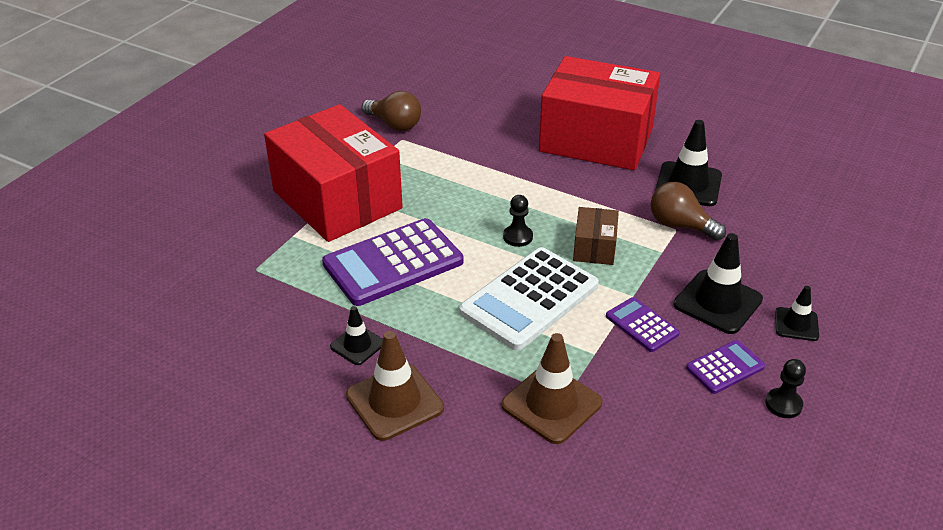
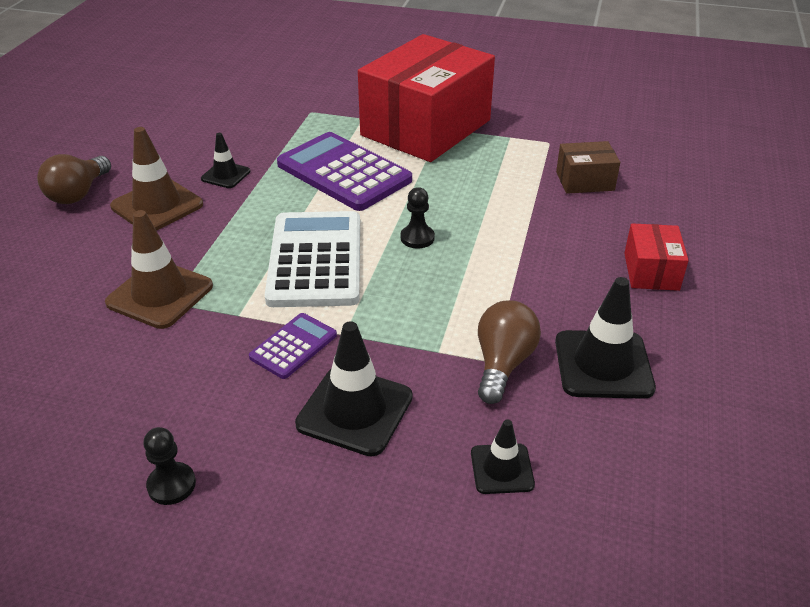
camera: 75 degrees right, 0 degrees up
brown light bulb [361,91,421,131] -> brown light bulb moved to [37,154,111,204]
white calculator [459,247,599,351] -> white calculator turned 60 degrees clockwise [265,211,360,307]
red box [539,56,660,170] -> red box [624,223,689,291], size x0.43
brown box [573,207,619,265] -> brown box moved to [556,141,620,194]
purple calculator [686,340,765,394] -> none
black traffic cone [775,286,819,341] -> black traffic cone moved to [471,419,535,494]

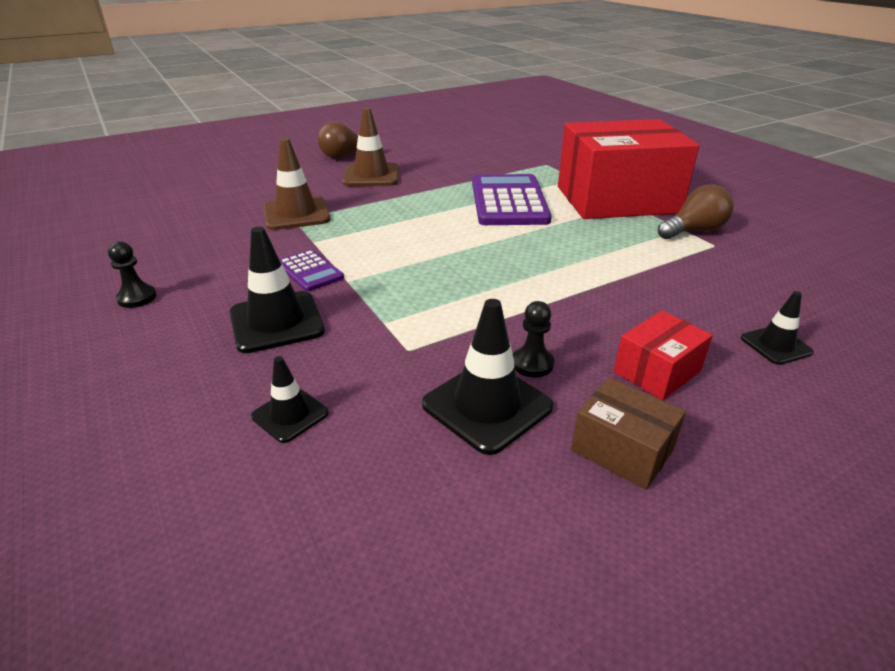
camera: 45 degrees right, 5 degrees down
black traffic cone [201,133,250,188] -> black traffic cone moved to [741,291,814,365]
purple calculator [249,313,337,379] -> purple calculator turned 60 degrees clockwise [280,250,344,291]
white calculator [265,211,360,307] -> none
black pawn [401,187,435,249] -> black pawn moved to [513,301,554,377]
brown light bulb [478,300,541,404] -> brown light bulb moved to [658,184,734,239]
brown box [556,141,620,194] -> brown box moved to [571,377,686,490]

